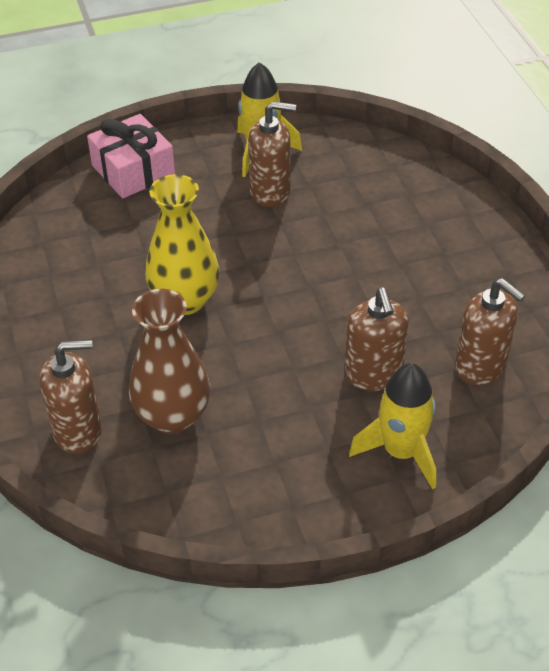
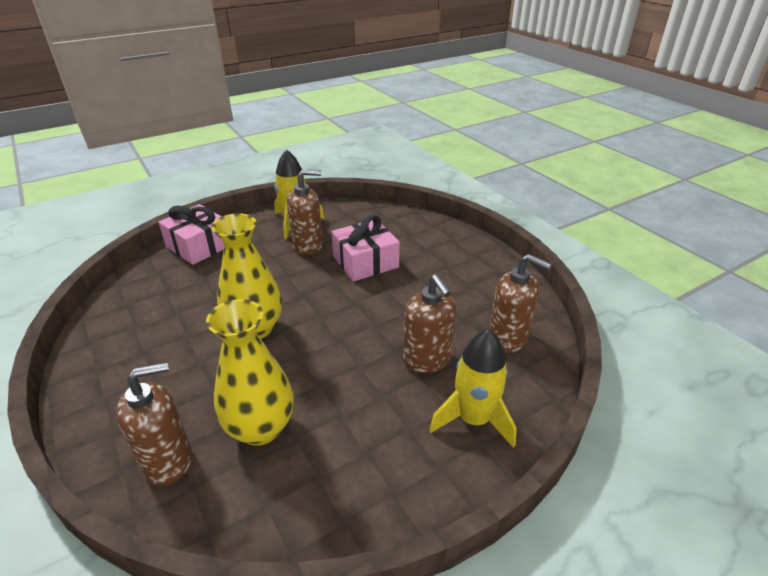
camera: 15 degrees left, 10 degrees down
brown vase [129,289,210,434] -> yellow vase [206,299,294,446]
none -> pink gift [331,215,400,281]

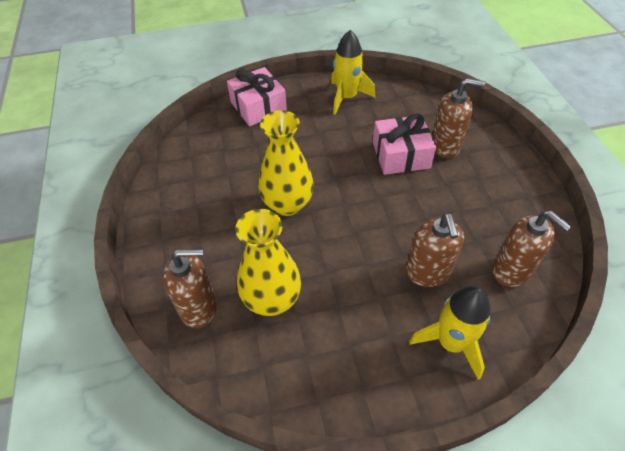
camera: 20 degrees right, 15 degrees up
brown soap dispenser [287,169,323,255] -> brown soap dispenser moved to [432,78,485,158]

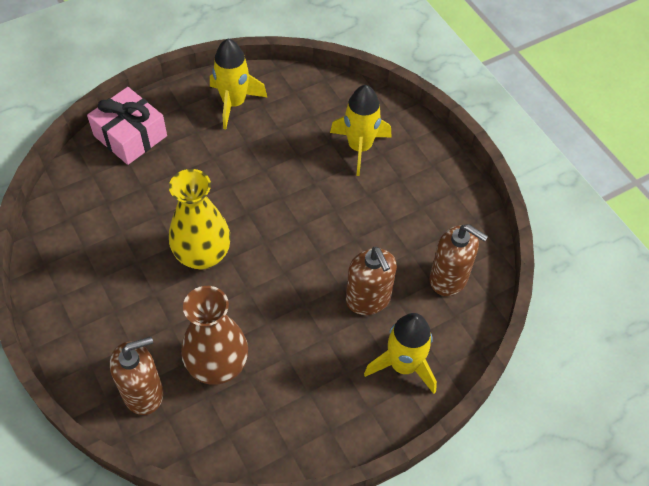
camera: 20 degrees left, 5 degrees up
yellow vase [235,209,301,316] -> brown vase [181,286,248,385]
pink gift [373,113,436,175] -> none
brown soap dispenser [432,78,485,158] -> yellow rocket [330,85,392,176]

